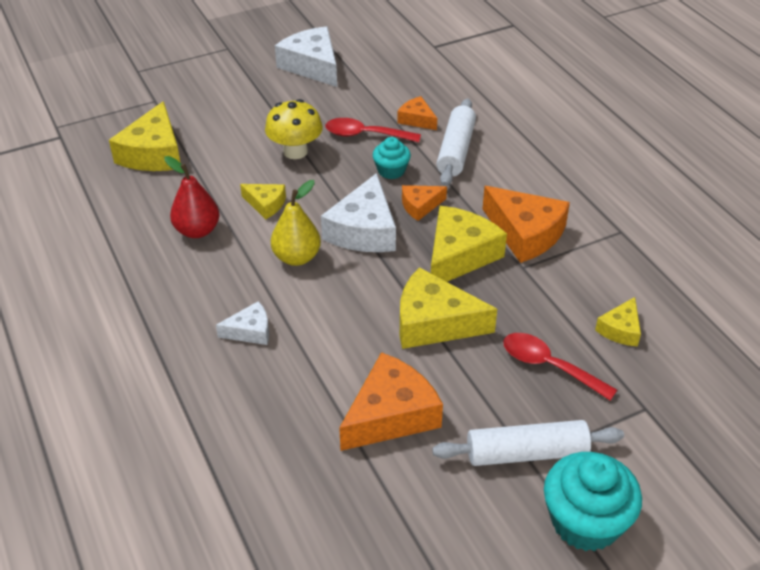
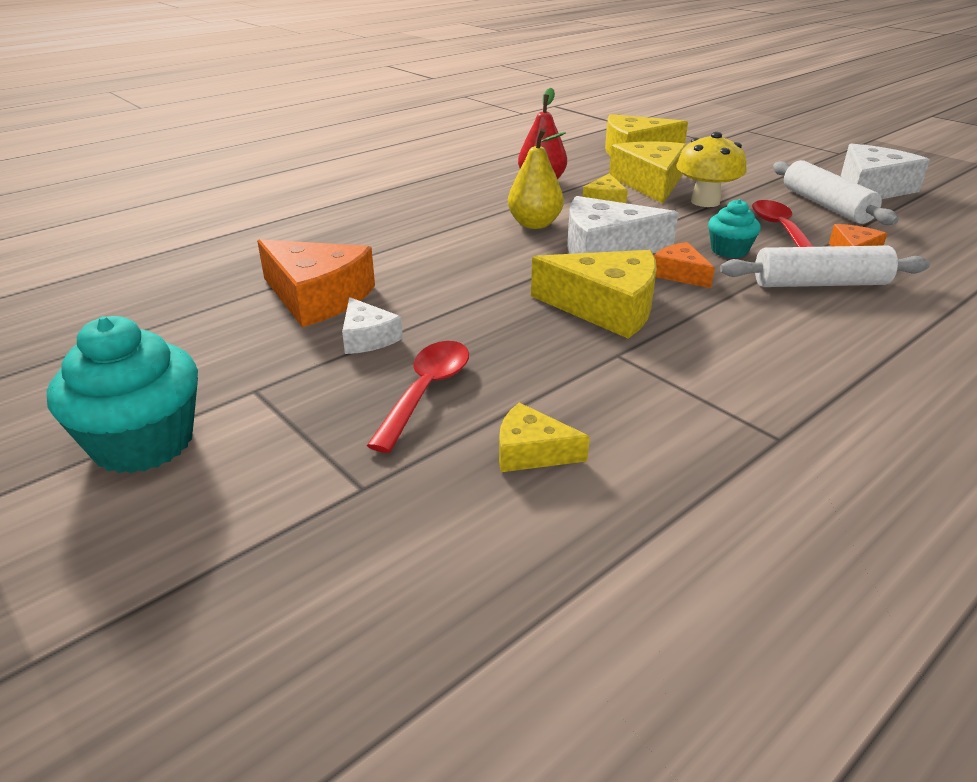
camera: 75 degrees right, 10 degrees down
white cheese [216,301,269,345] -> white cheese moved to [342,297,403,354]
yellow cheese [400,267,497,349] -> yellow cheese moved to [609,141,687,203]
white rolling pin [432,420,624,466] -> white rolling pin moved to [773,160,899,225]
orange cheese [483,186,570,263] -> none

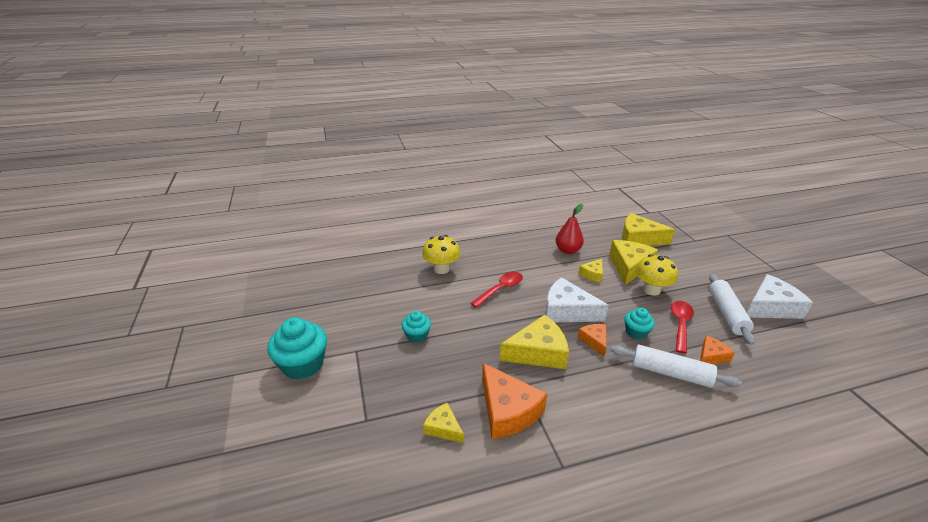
camera: 25 degrees right, 0 degrees up
orange cheese [257,239,375,327] -> orange cheese moved to [482,363,547,439]
white cheese [342,297,403,354] -> turquoise cupcake [402,311,431,343]
red spoon [367,341,469,453] -> red spoon moved to [470,272,523,308]
yellow pear [508,128,566,229] -> none
yellow cheese [531,250,657,338] -> yellow cheese turned 60 degrees counterclockwise [500,314,569,369]
none -> yellow mushroom [422,235,460,274]

